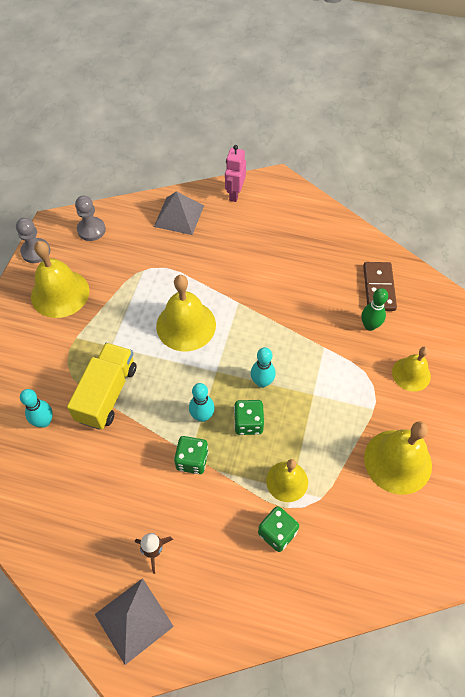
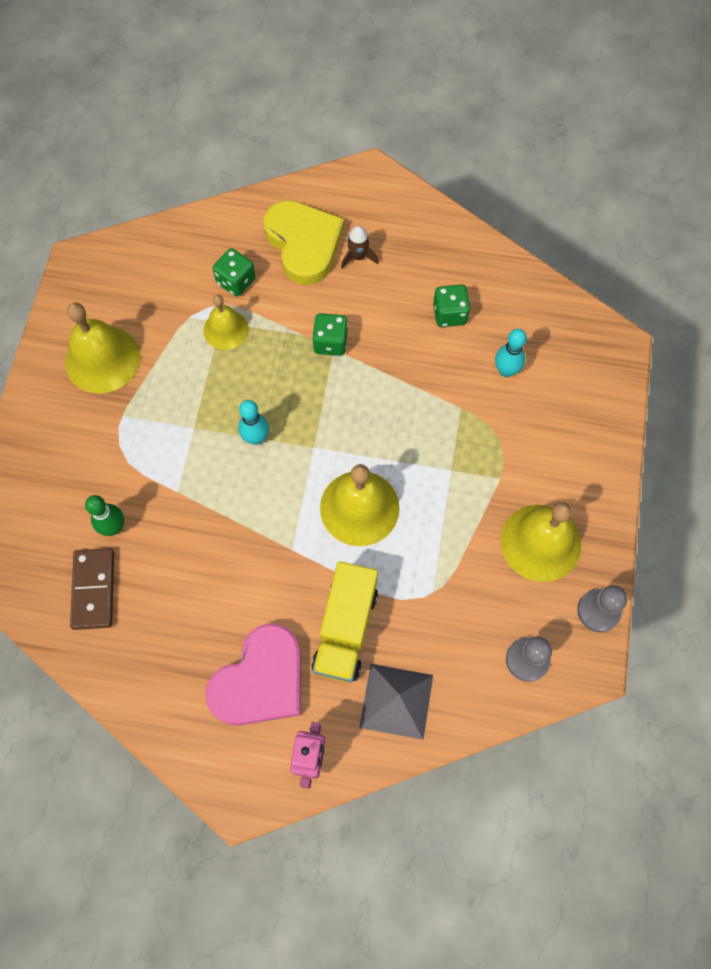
camera: 175 degrees right, 10 degrees up
yellow truck [67,343,136,430] -> yellow truck moved to [311,561,378,683]
grey pyramid [95,578,174,665] -> none
turquoise bowling pin [189,383,215,422] -> none
green dice [234,400,264,435] -> green dice moved to [433,284,470,327]
yellow bell [392,347,431,392] -> none
none -> pink heart [205,623,301,726]
none -> yellow heart [263,200,344,285]

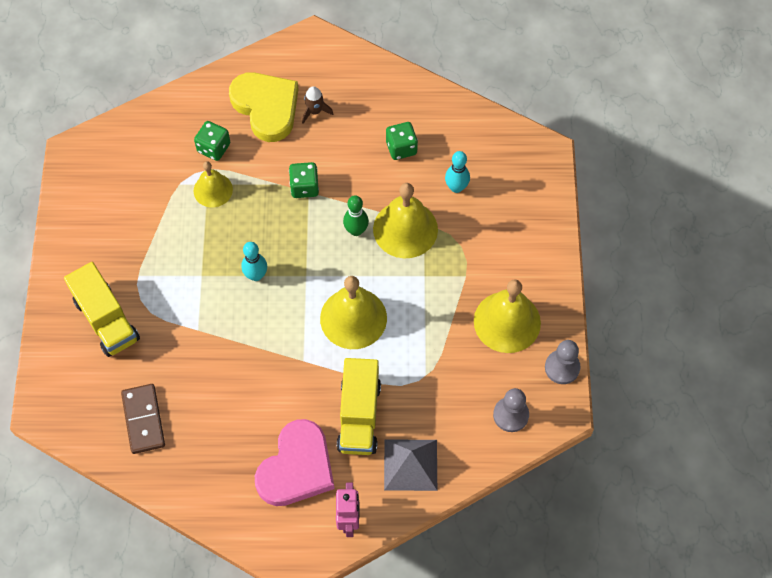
camera: 10 degrees left, 5 degrees down
yellow bell [65,302,140,393] -> yellow bell moved to [373,183,438,258]
green bowling pin [85,495,124,536] -> green bowling pin moved to [343,195,369,236]
none -> yellow truck [64,262,140,357]

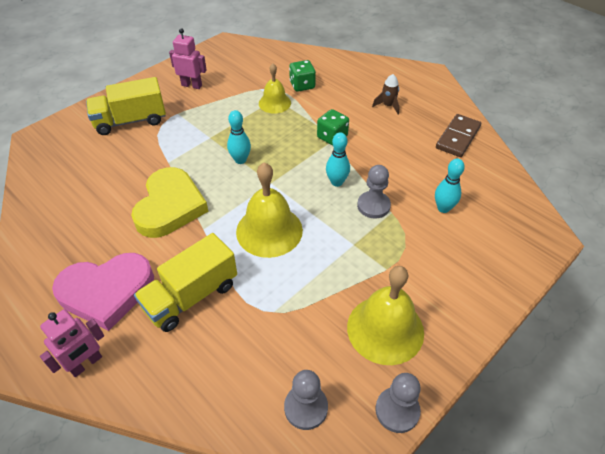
camera: 45 degrees right, 15 degrees down
yellow truck [64,262,140,357] -> yellow truck turned 60 degrees clockwise [86,77,166,135]
brown domino [121,384,165,454] -> brown domino moved to [436,114,481,157]
yellow heart [229,72,299,142] -> yellow heart moved to [131,167,208,238]
green bowling pin [343,195,369,236] -> turquoise bowling pin [326,132,350,187]
yellow bell [373,183,438,258] -> grey pawn [357,165,391,219]
grey pyramid [384,439,437,491] -> none
green dice [386,122,418,160] -> none
none -> pink robot [169,28,207,89]

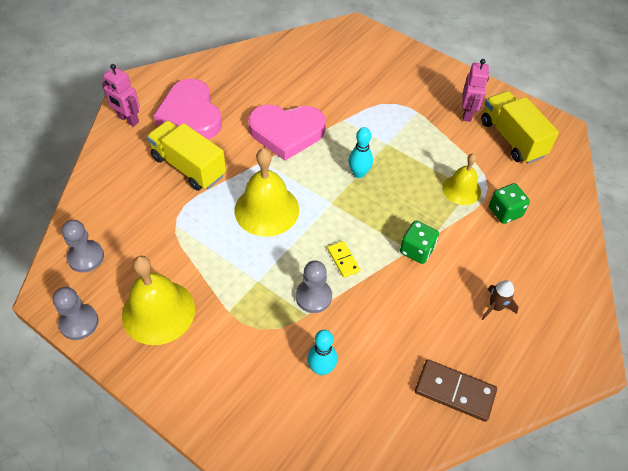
camera: 80 degrees right, 5 degrees up
yellow truck [86,77,166,135] -> yellow truck moved to [481,91,559,164]
yellow heart [131,167,208,238] -> pink heart [248,105,326,161]
turquoise bowling pin [326,132,350,187] -> yellow domino [327,241,360,278]

